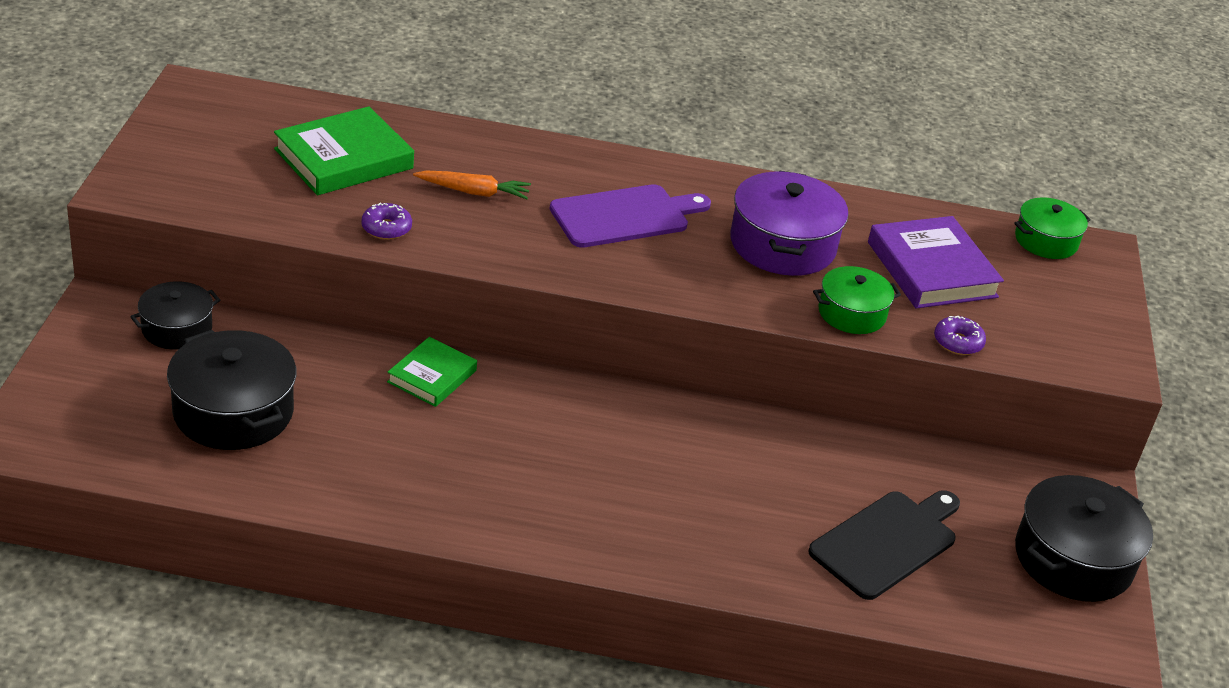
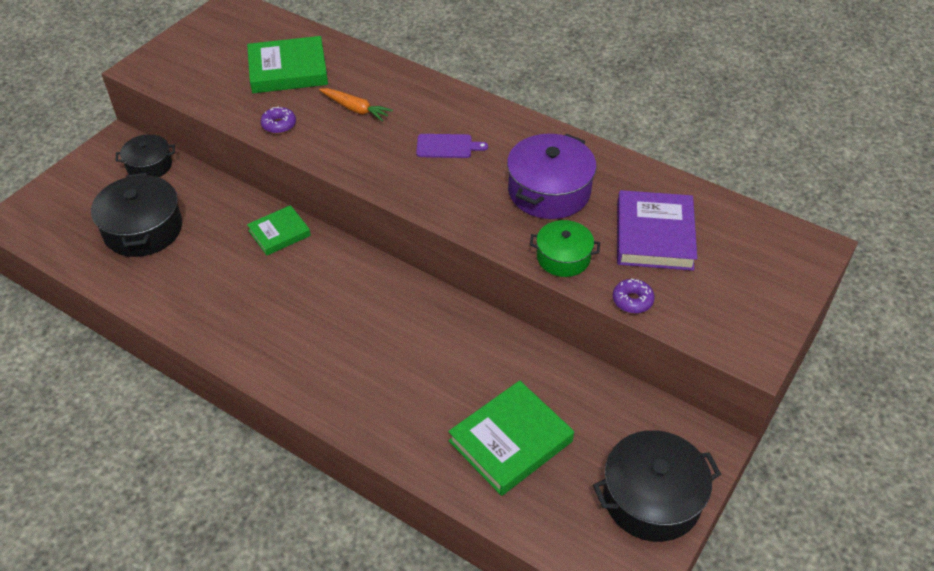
camera: 30 degrees right, 10 degrees up
purple cutting board [550,184,711,248] -> purple cutting board [416,134,488,158], size x0.59
black cutting board [808,490,960,600] -> green book [448,380,574,496]
green pot [1014,198,1091,259] -> none

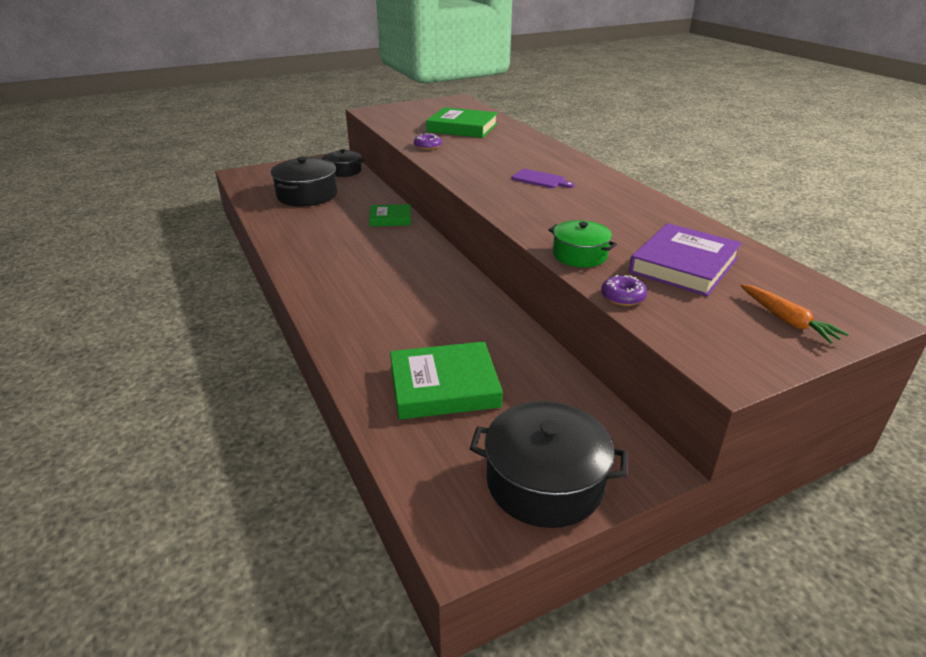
camera: 30 degrees right, 15 degrees down
orange carrot [319,88,393,122] -> orange carrot moved to [741,284,849,344]
purple pot [507,134,597,219] -> none

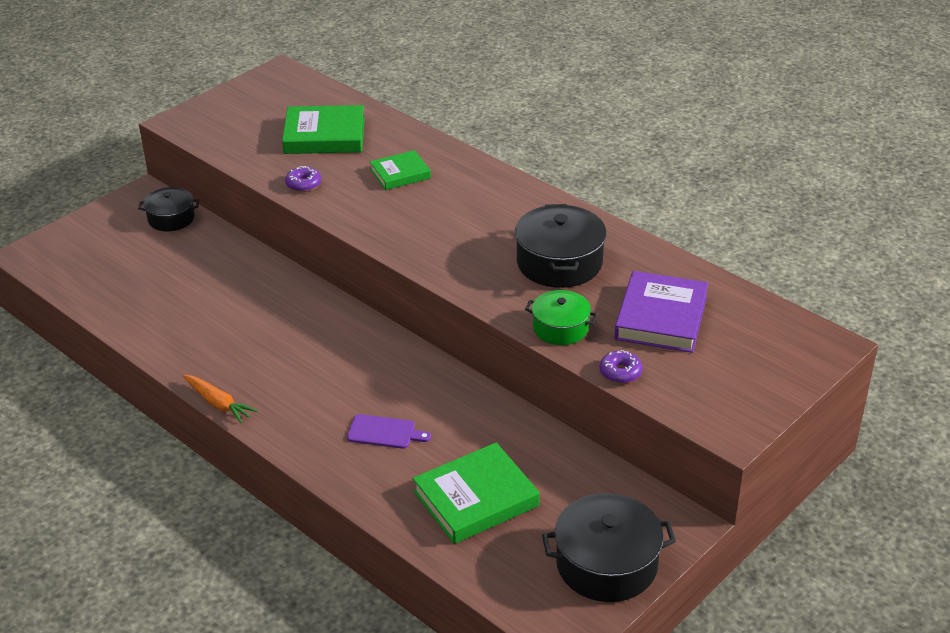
camera: 20 degrees left, 5 degrees up
black pot [271,157,337,206] -> black pot moved to [515,204,607,288]
green book [369,204,411,227] -> green book moved to [370,150,431,190]
purple cutting board [512,169,575,188] -> purple cutting board moved to [347,414,431,449]
orange carrot [741,284,849,344] -> orange carrot moved to [183,375,258,423]

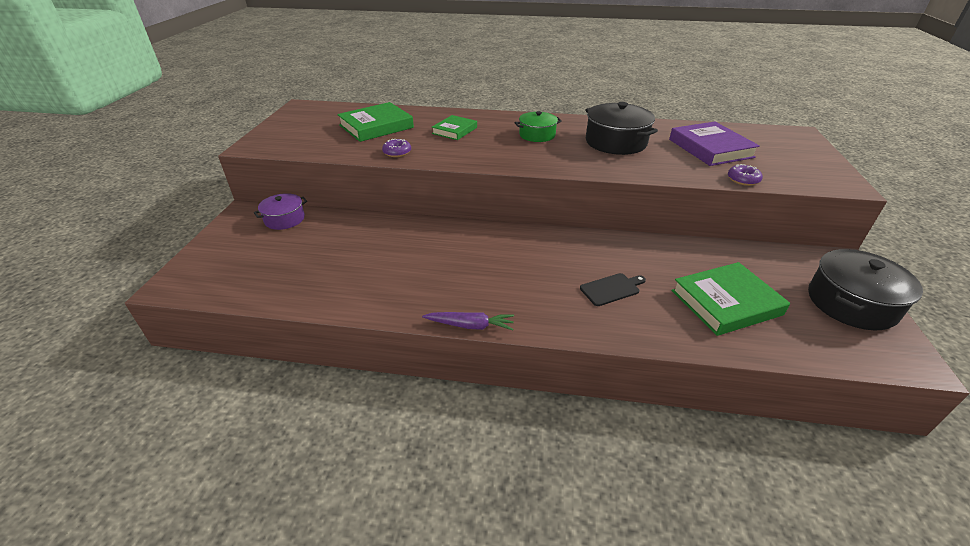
camera: 35 degrees left, 0 degrees up
black pot [138,187,199,231] -> purple pot [254,193,307,230]
orange carrot [183,375,258,423] -> purple carrot [422,312,514,330]
purple cutting board [347,414,431,449] -> black cutting board [580,273,646,306]
green book [413,443,540,544] -> green book turned 45 degrees clockwise [671,262,790,336]
green pot [525,290,598,345] -> green pot moved to [515,111,562,142]

